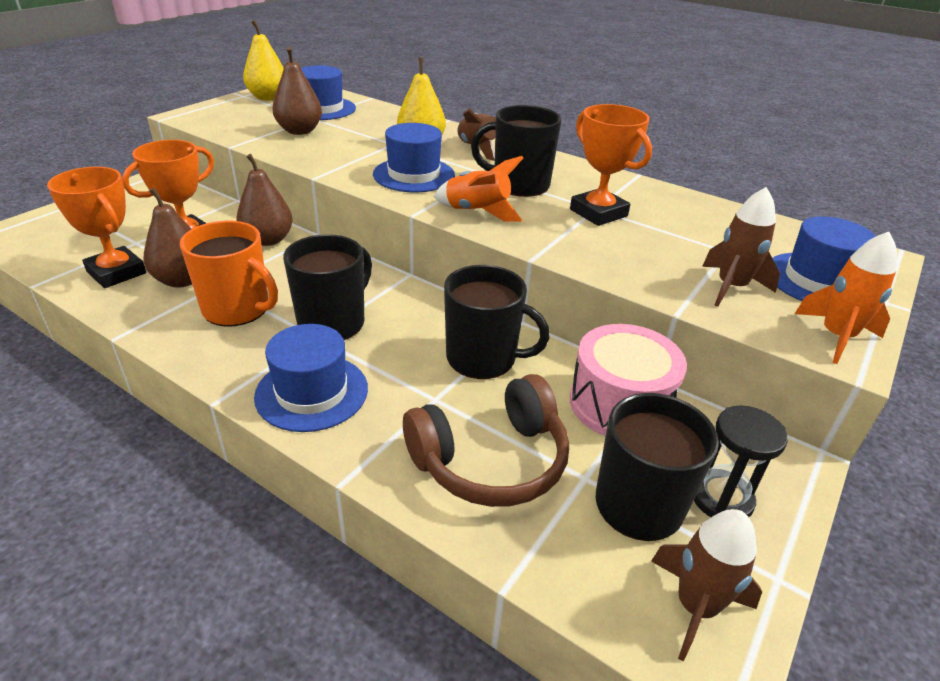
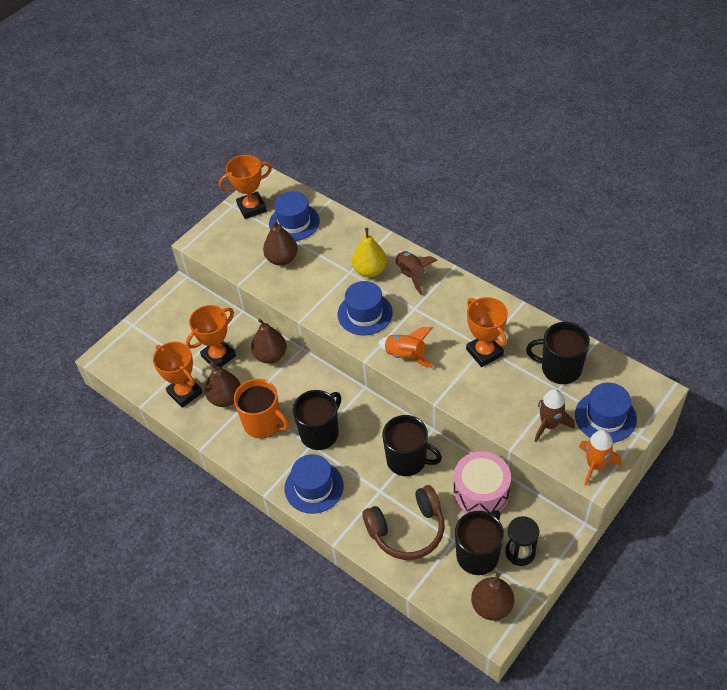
camera: 10 degrees right, 15 degrees up
yellow pear [243,20,284,101] -> orange trophy [219,155,272,219]
black mug [471,105,562,197] -> black mug moved to [526,322,590,384]
brown rocket [651,509,762,661] -> brown pear [471,573,514,621]

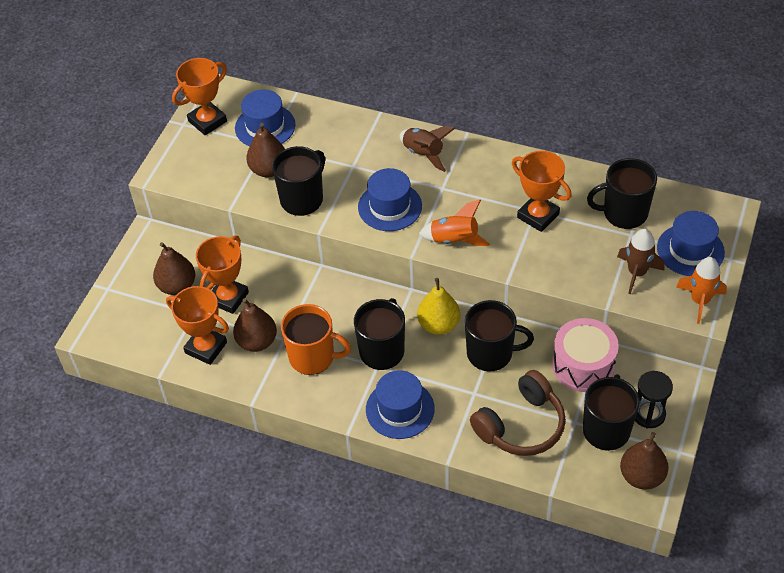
camera: 20 degrees left, 0 degrees up
brown pear [251,319,287,364] -> brown pear moved to [153,242,195,295]
yellow pear [352,228,387,277] -> yellow pear moved to [417,278,460,335]
none -> black mug [272,146,325,216]

